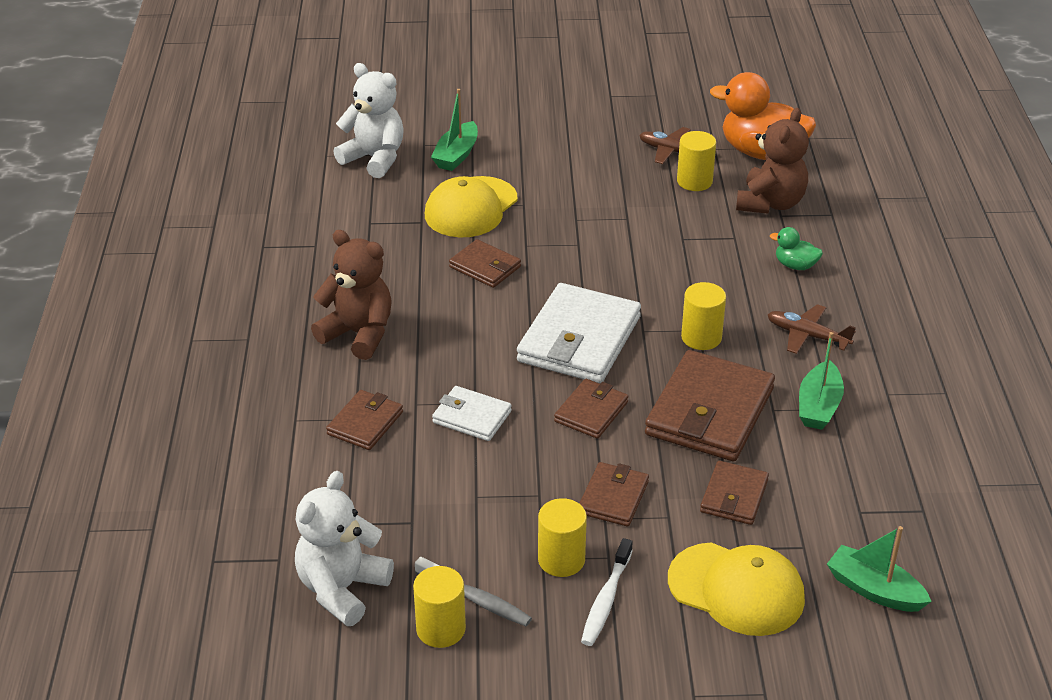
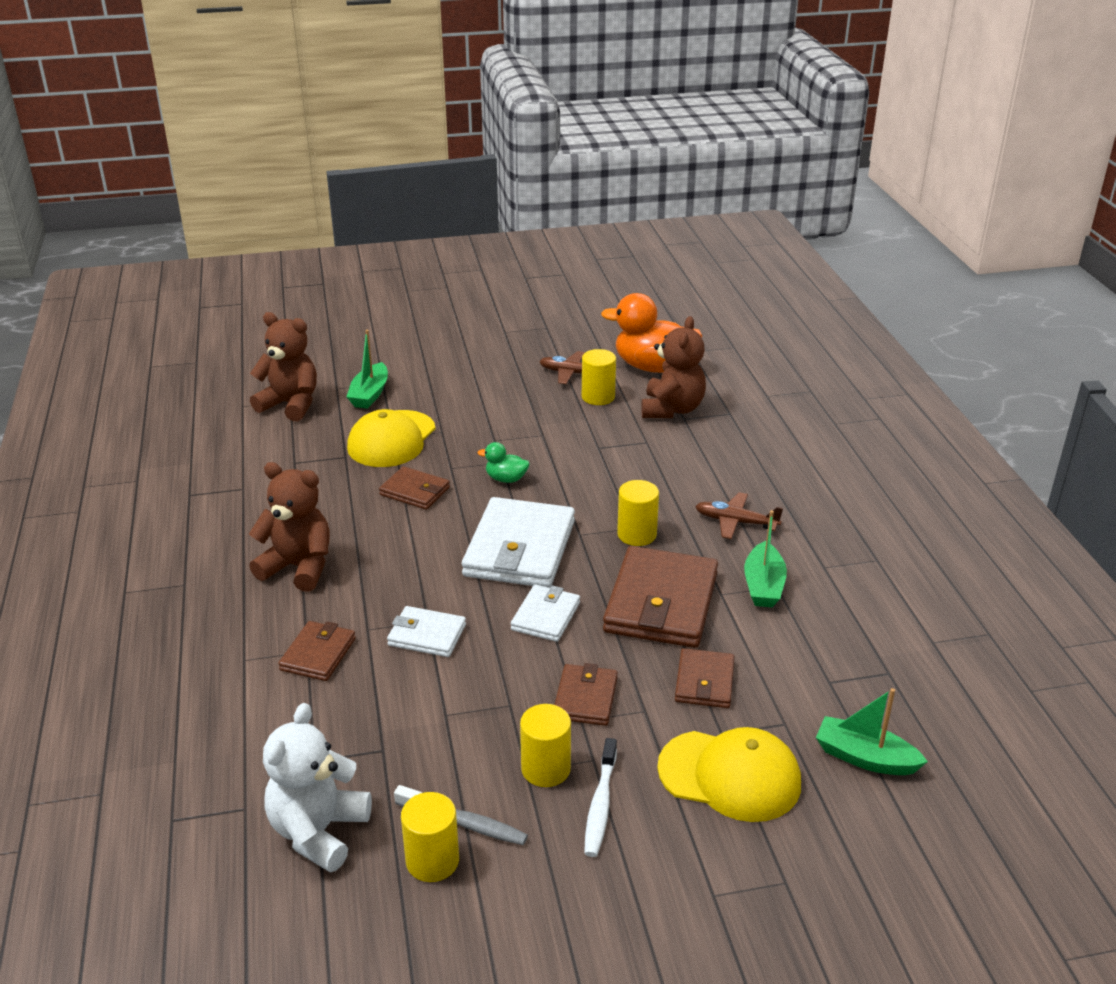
camera: 10 degrees left, 5 degrees down
white teddy bear [333,63,404,178] -> brown teddy bear [250,312,317,421]
brown wallet [554,379,628,439] -> white wallet [511,585,580,642]
green duck [770,227,823,270] -> green duck moved to [478,442,529,483]

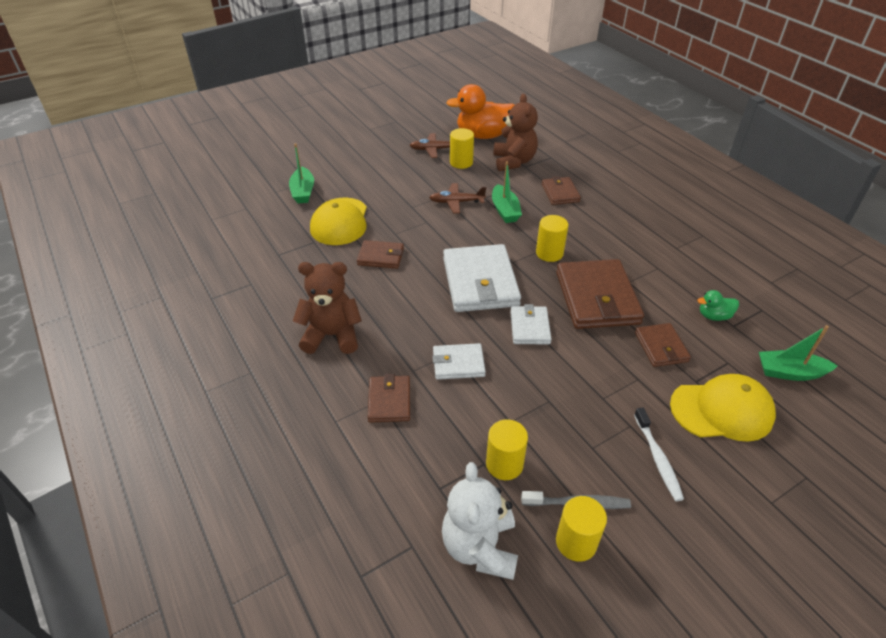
camera: 20 degrees left, 10 degrees up
brown teddy bear [250,312,317,421] -> none
green duck [478,442,529,483] -> green duck moved to [697,290,739,321]
yellow cylinder [520,704,571,787] -> yellow cylinder moved to [486,419,528,480]
brown wallet [554,663,618,726] -> brown wallet moved to [542,176,581,205]
brown plane [695,492,783,539] -> brown plane moved to [429,183,486,214]
green boat [744,510,787,607] -> green boat moved to [492,161,522,223]

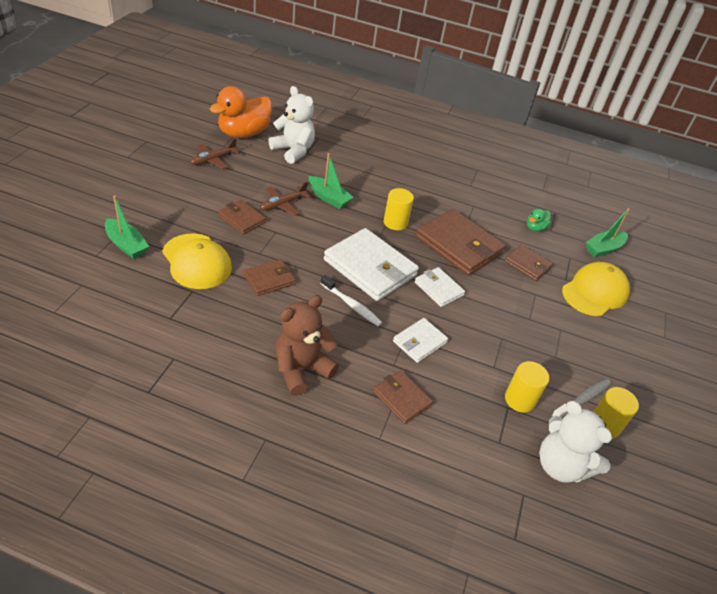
camera: 45 degrees left, 0 degrees up
yellow cylinder [450,128,474,169] -> none
brown teddy bear [493,94,538,171] -> white teddy bear [268,86,315,164]
brown wallet [542,176,581,205] -> brown wallet moved to [218,200,266,235]
white toothbrush [634,408,684,501] -> white toothbrush moved to [320,275,382,326]

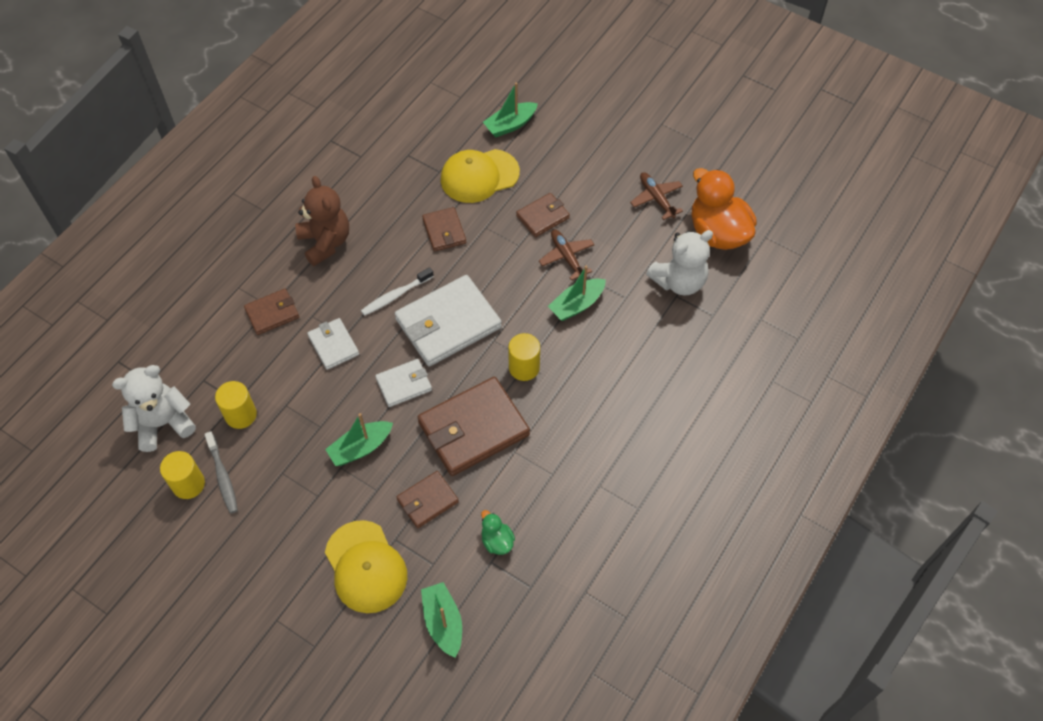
camera: 110 degrees right, 15 degrees up
none -> green boat [325,413,393,466]

